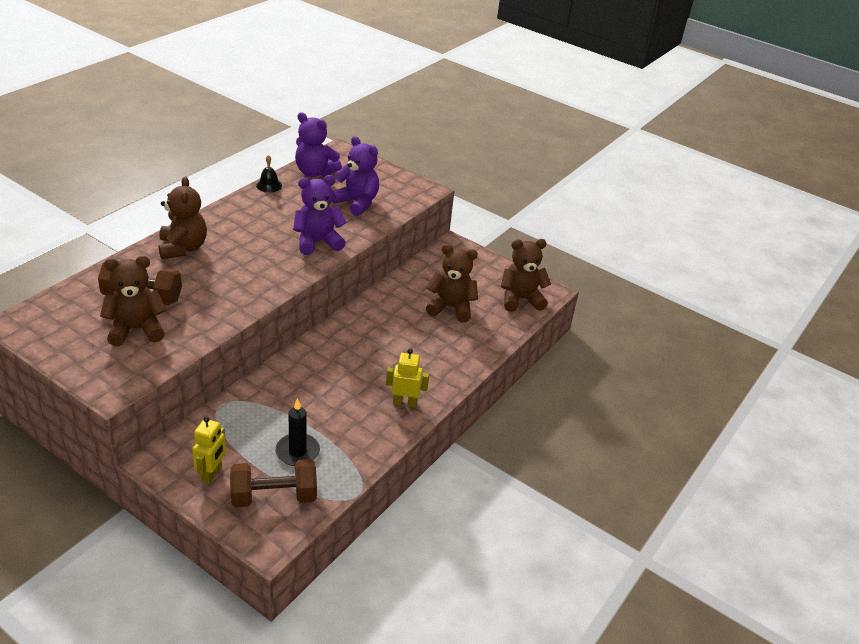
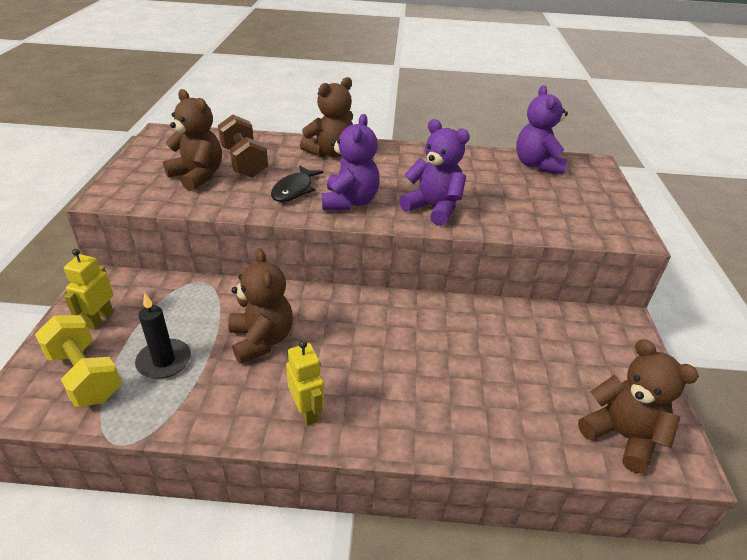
camera: 60 degrees right, 0 degrees up
yellow robot [192,416,226,484] -> yellow robot turned 120 degrees clockwise [64,249,114,329]
brown dumbbell [230,459,317,508] -> yellow dumbbell [35,315,122,407]
black bell [256,155,282,193] -> none
purple teddy bear [332,136,379,216] -> purple teddy bear moved to [322,114,380,210]
brown teddy bear [426,244,478,323] -> brown teddy bear moved to [228,249,293,364]
none -> black fish [271,166,324,202]

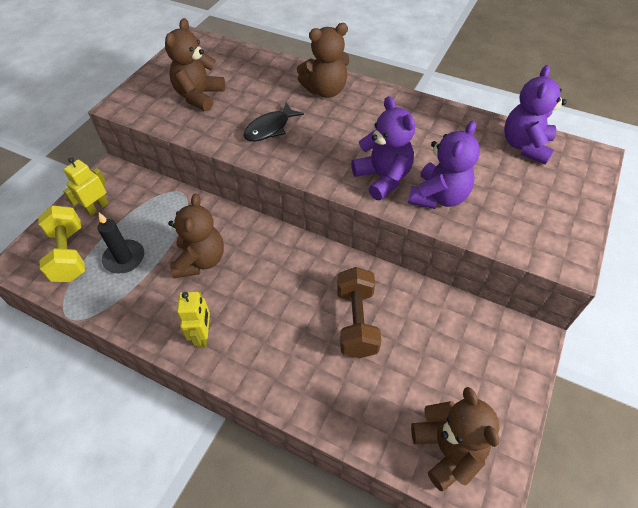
camera: 25 degrees right, 15 degrees up
brown teddy bear [163,89,222,191] -> brown teddy bear turned 135 degrees counterclockwise [165,18,225,111]
brown dumbbell [218,115,268,178] -> brown dumbbell moved to [337,267,381,358]
purple teddy bear [322,114,380,210] -> purple teddy bear moved to [408,121,480,209]

